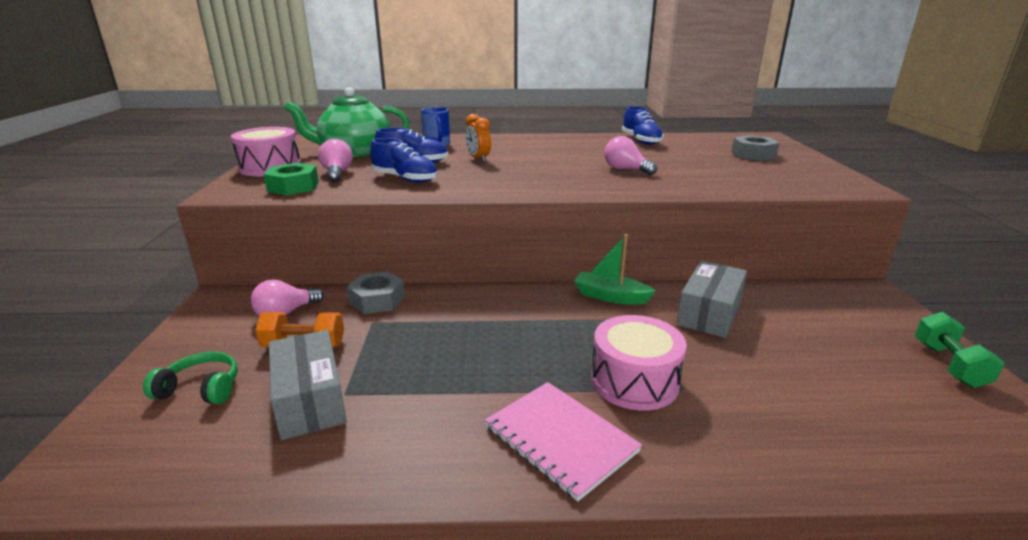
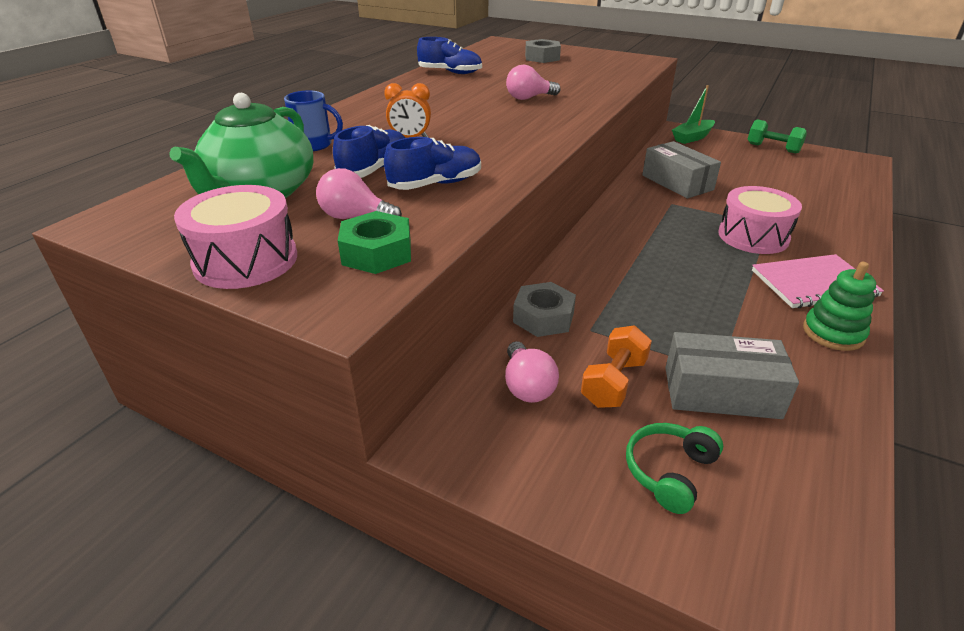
camera: 60 degrees left, 10 degrees up
green boat [574,234,656,305] -> green boat moved to [672,85,715,144]
none -> green stacking toy [803,262,876,351]

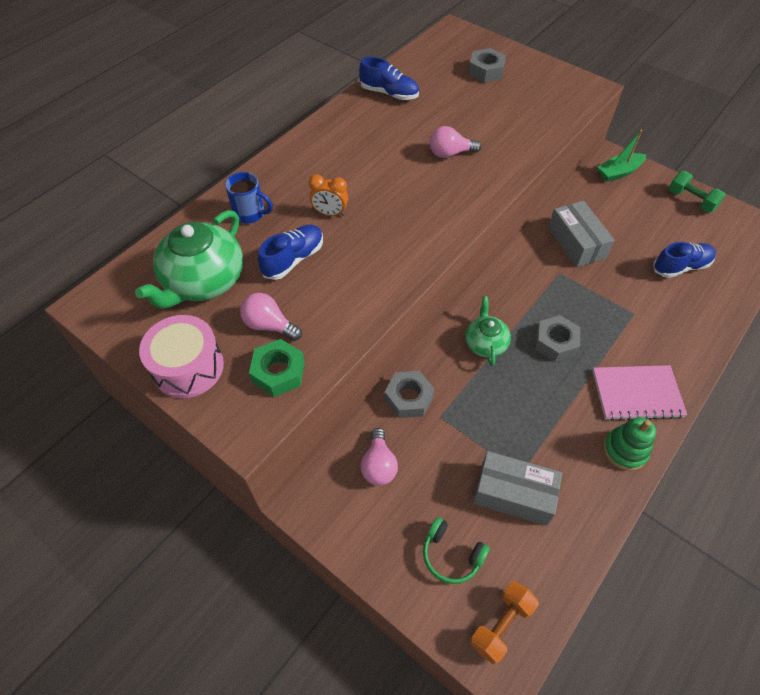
camera: 10 degrees right, 20 degrees up
blue shoe [384,137,481,190] -> blue shoe moved to [653,242,716,278]
orange dumbbell [581,325,652,408] -> orange dumbbell moved to [470,581,539,664]
green headphones [626,423,723,514] -> green headphones turned 105 degrees counterclockwise [423,517,490,584]
pink drum [718,186,802,254] -> none
none -> green teapot [465,296,511,366]
none -> grey nut [535,315,580,362]

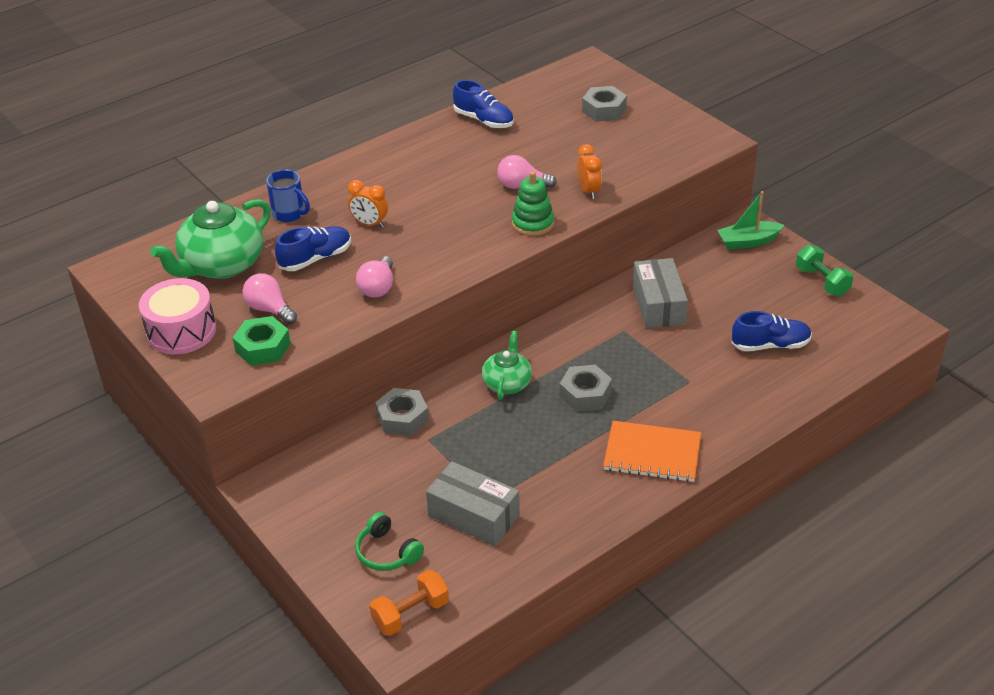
camera: 15 degrees right, 15 degrees down
pink light bulb [361,428,398,486] -> pink light bulb moved to [356,256,393,298]
pink notebook [592,365,687,421] -> orange notebook [603,421,701,482]
green stacking toy [603,417,656,471] -> green stacking toy moved to [512,171,554,236]
none -> orange clock [577,144,602,199]

